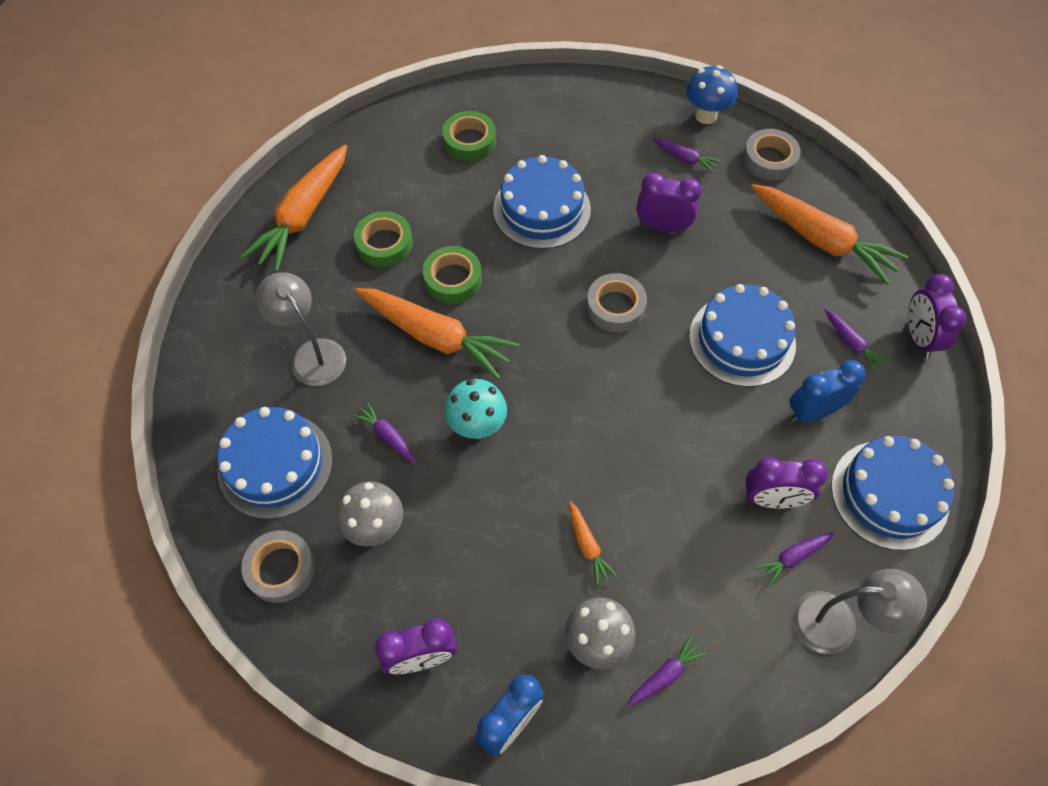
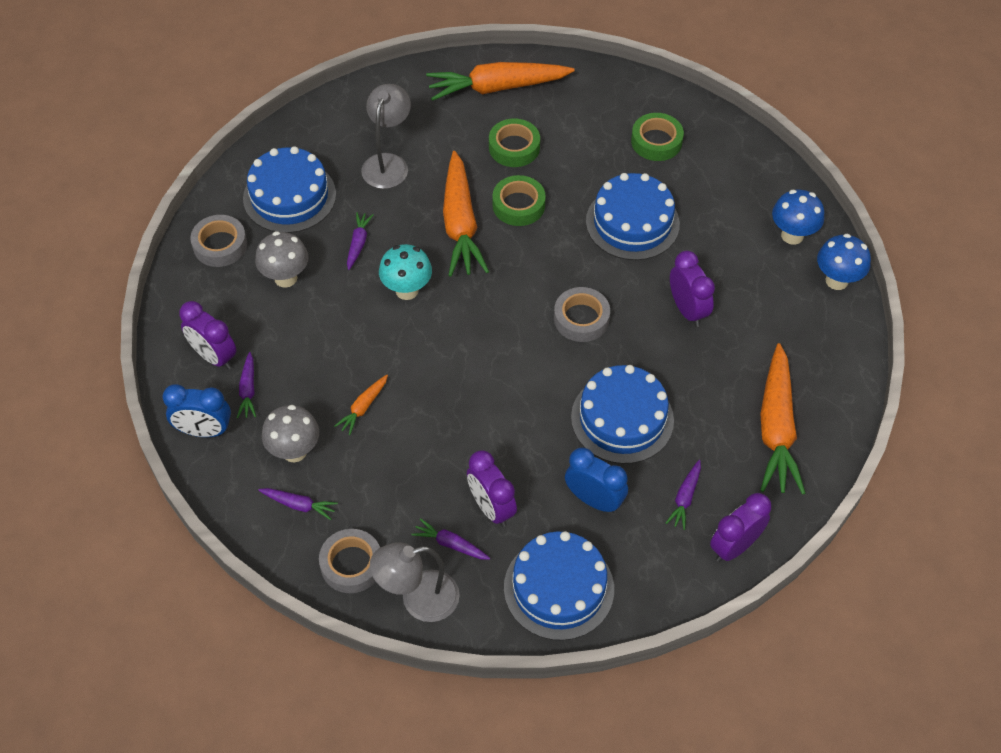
camera: 55 degrees right, 5 degrees down
purple carrot [653,138,721,173] -> purple carrot moved to [237,352,256,418]
grey tape [743,129,801,181] -> grey tape moved to [319,529,380,593]
grey lamp [792,569,927,654] -> grey lamp turned 105 degrees clockwise [370,542,460,622]
none -> blue mushroom [772,190,824,245]

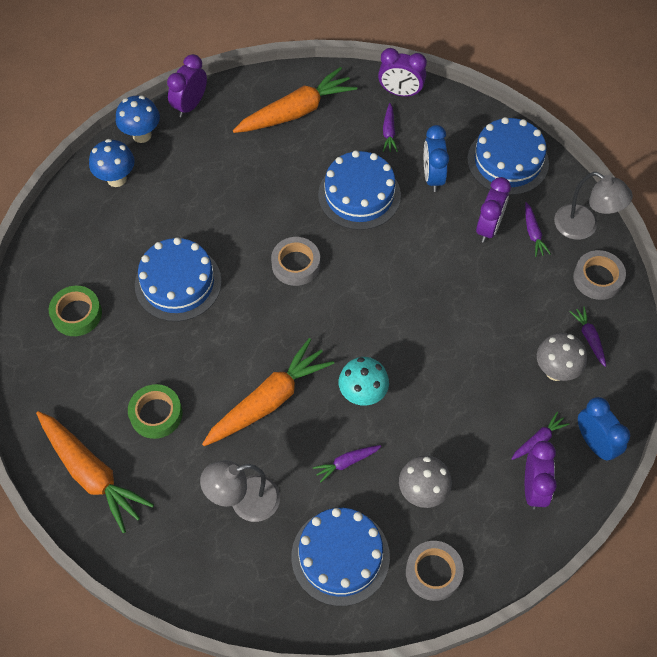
camera: 125 degrees left, 5 degrees up
orange carrot [334,375,388,435] -> none
green tape [492,175,546,226] -> none
purple carrot [666,460,701,530] -> purple carrot turned 105 degrees clockwise [383,103,398,152]
purple clock [670,251,715,327] -> purple clock moved to [167,54,207,117]

